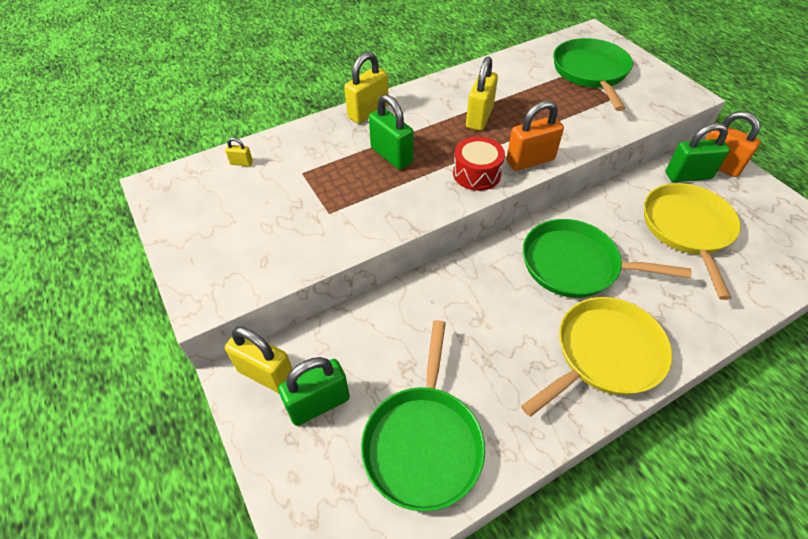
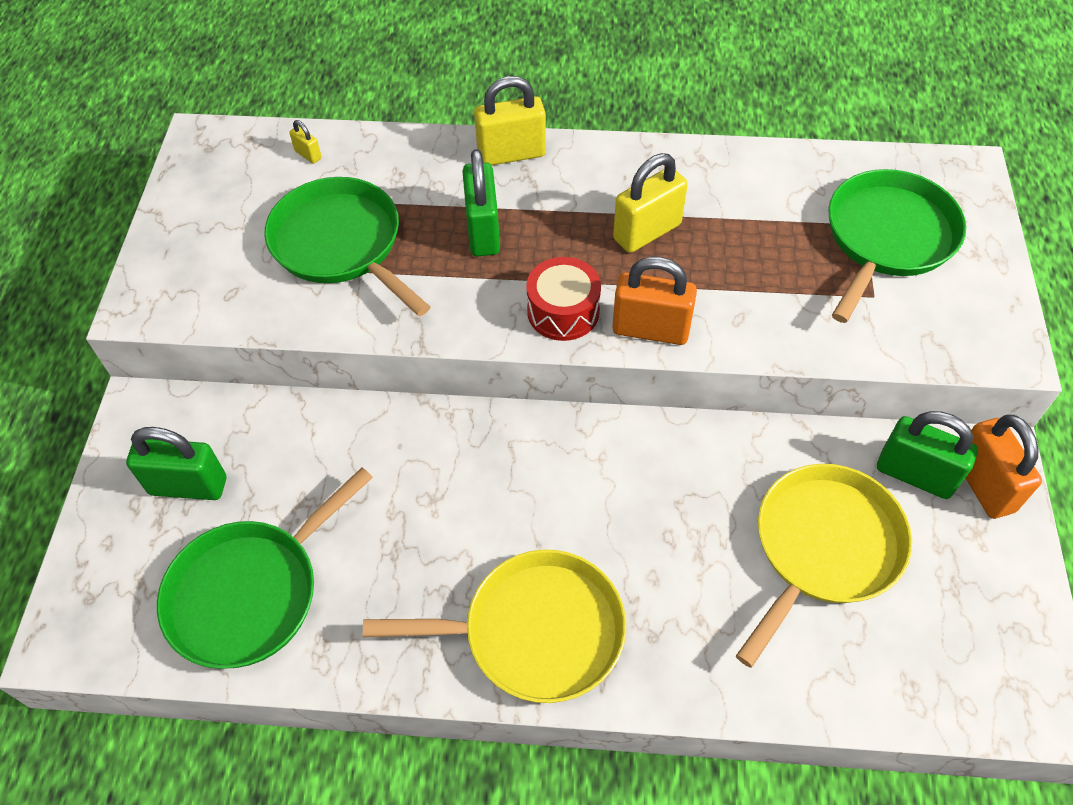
camera: 35 degrees right, 5 degrees up
yellow padlock [225,326,292,393] -> none
green pan [523,219,692,298] -> green pan moved to [264,177,430,316]

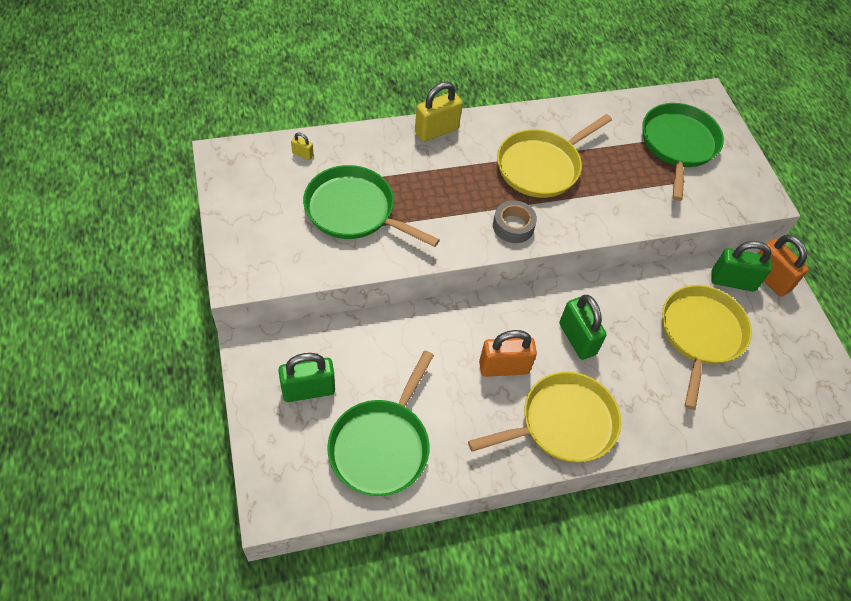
camera: 25 degrees left, 0 degrees up
green padlock [462,149,500,256] -> green padlock moved to [559,295,607,360]
red drum [526,257,601,341] -> grey tape [493,200,537,243]
orange padlock [612,257,697,345] -> orange padlock moved to [479,330,537,377]
yellow padlock [613,153,688,253] -> yellow pan [497,114,612,198]

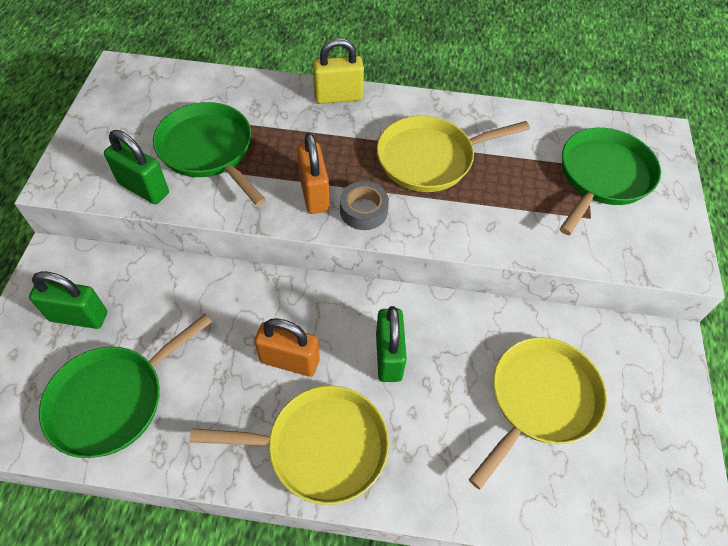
camera: 25 degrees right, 0 degrees up
yellow padlock [291,133,314,160] -> none
green padlock [711,241,772,292] -> green padlock moved to [104,130,169,204]
orange padlock [758,235,809,297] -> orange padlock moved to [297,133,330,214]

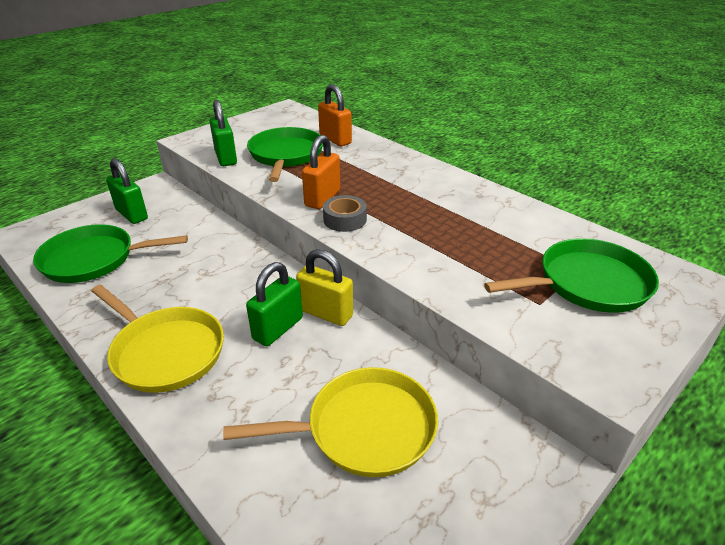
camera: 40 degrees right, 20 degrees down
orange padlock [254,318,320,377] -> orange padlock moved to [318,84,352,146]
yellow padlock [313,38,364,104] -> yellow padlock moved to [296,249,353,326]
yellow pan [377,116,530,192] -> none

